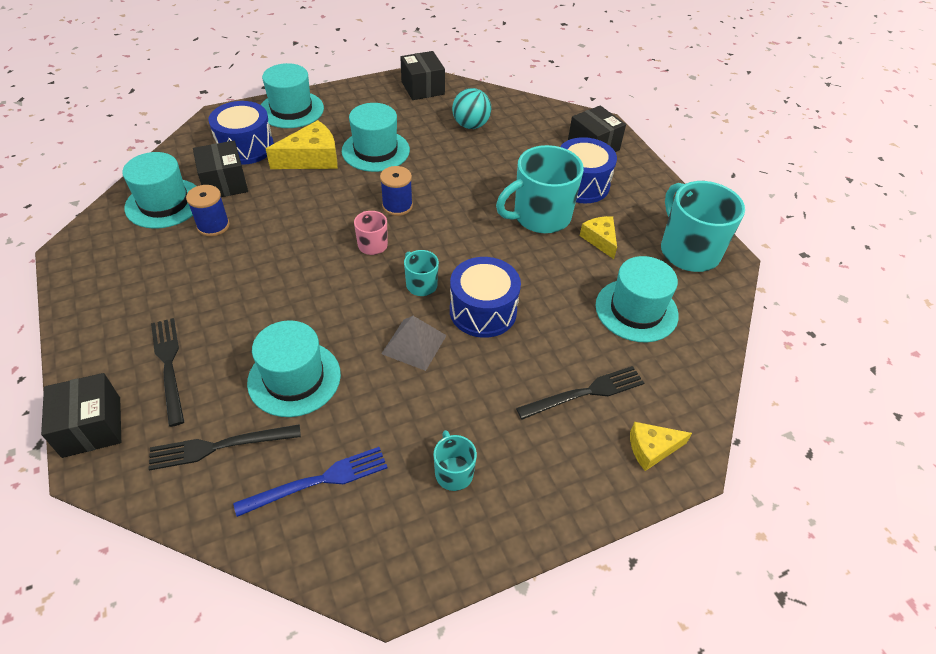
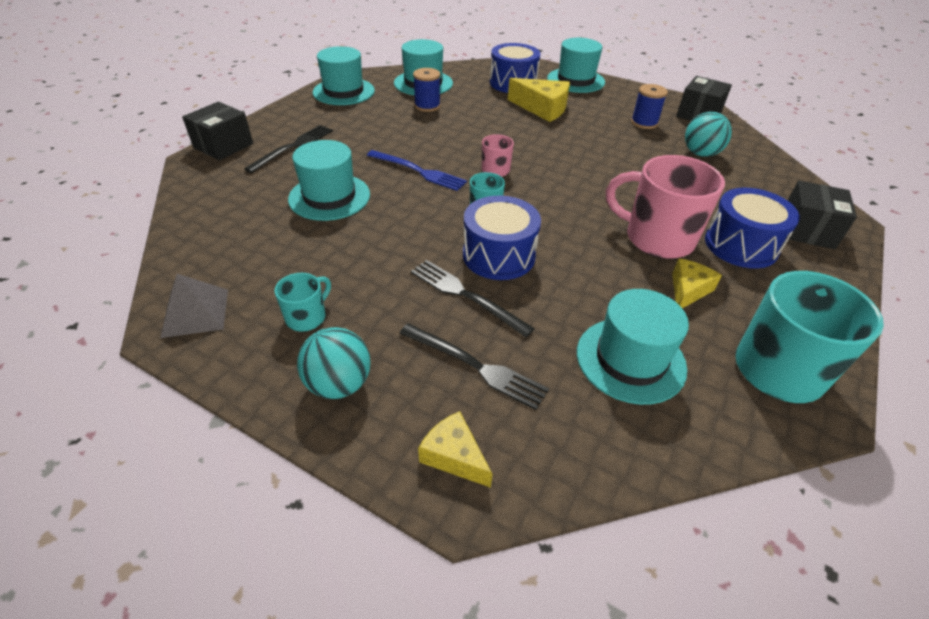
camera: 55 degrees right, 5 degrees down
black fork [149,424,301,471] -> black fork moved to [411,260,535,337]
black box [193,141,248,197] -> none
blue fork [233,447,388,517] -> blue fork moved to [367,150,467,191]
turquoise hat [342,103,410,172] -> turquoise hat moved to [312,46,375,105]
blue spool [380,166,413,216] -> blue spool moved to [631,84,668,129]
grey pyramid [381,316,447,371] -> grey pyramid moved to [160,274,228,338]
turquoise mug [496,145,584,233] -> pink mug [606,155,725,259]
none -> turquoise ball [297,327,371,399]

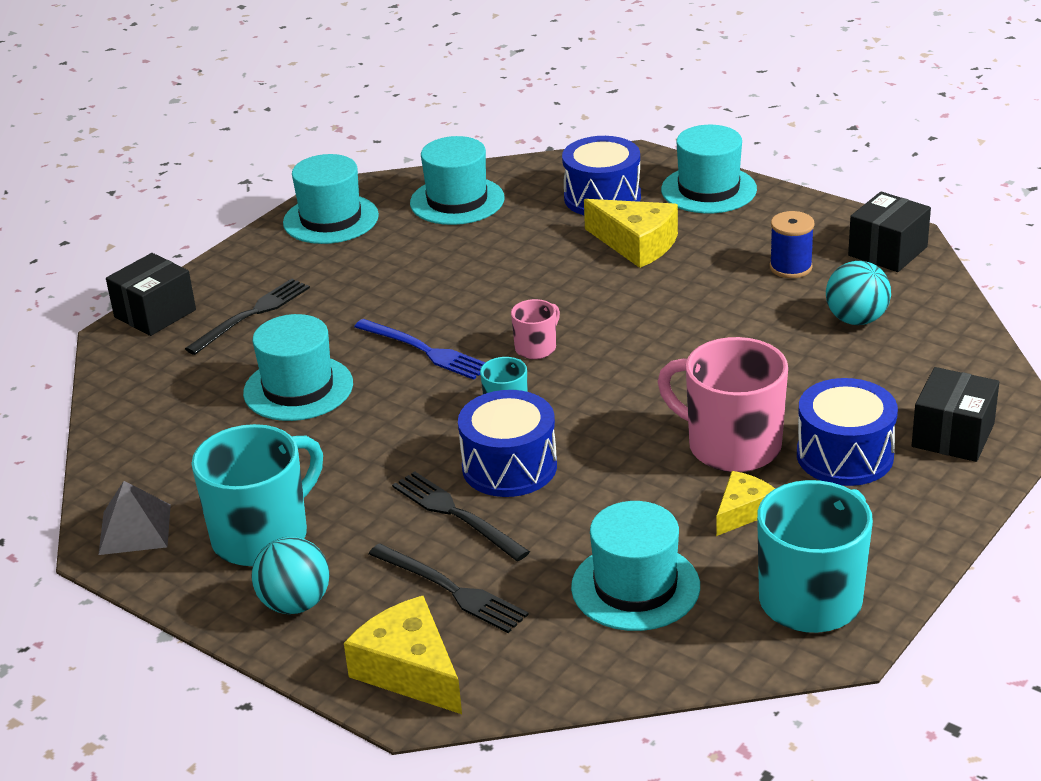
camera: 10 degrees right, 10 degrees down
turquoise mug [274,273,331,332] -> turquoise mug [192,424,323,566], size x2.04
blue spool [413,68,441,112] -> none
yellow cheese [418,411,493,488] -> yellow cheese [344,596,462,714], size x1.62

